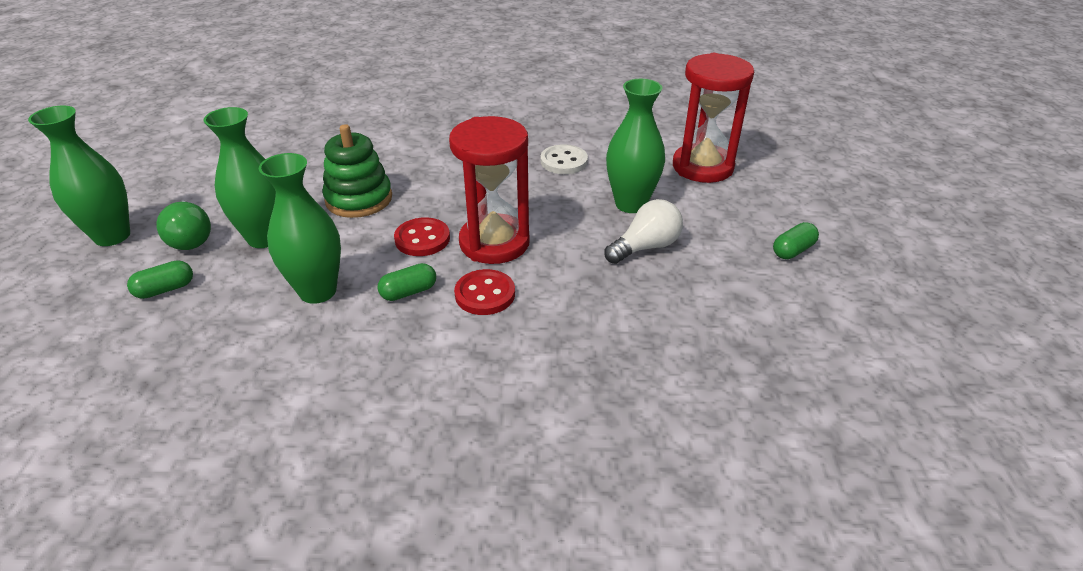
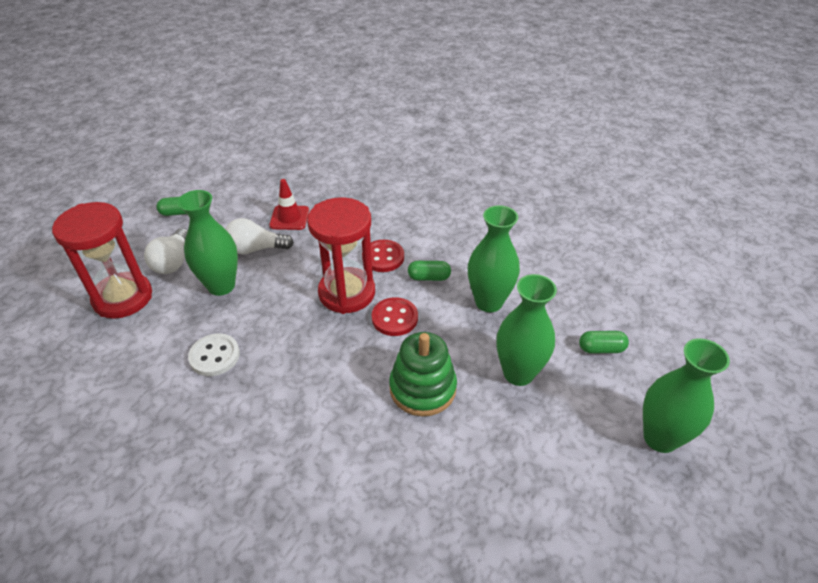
camera: 150 degrees left, 5 degrees up
green light bulb [156,200,211,250] -> none
none -> white light bulb [144,228,188,274]
none -> red traffic cone [269,179,309,230]

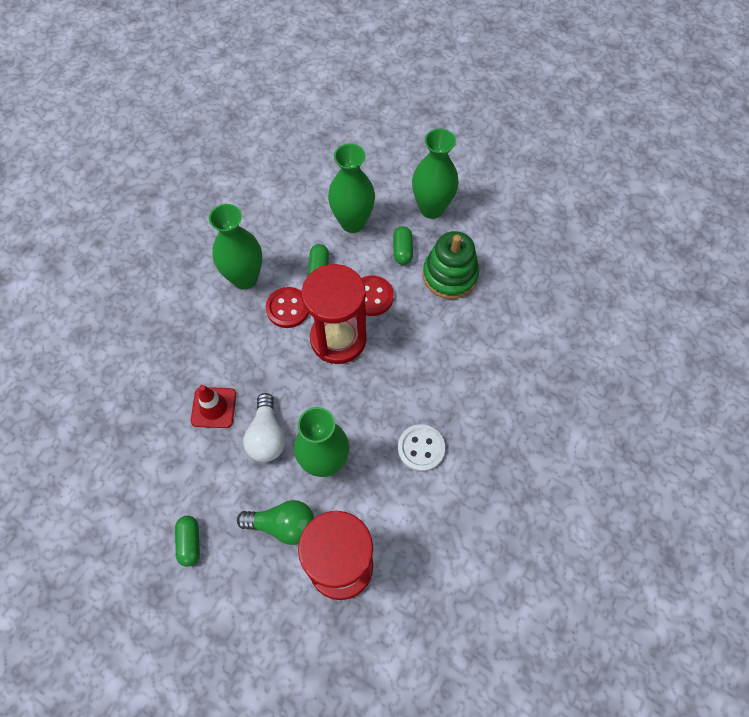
camera: 90 degrees left, 20 degrees up
white light bulb [144,228,188,274] -> green light bulb [237,500,314,545]
green capsule [579,331,629,353] -> green capsule moved to [393,226,413,265]
green vase [643,338,730,453] -> green vase moved to [209,204,262,290]

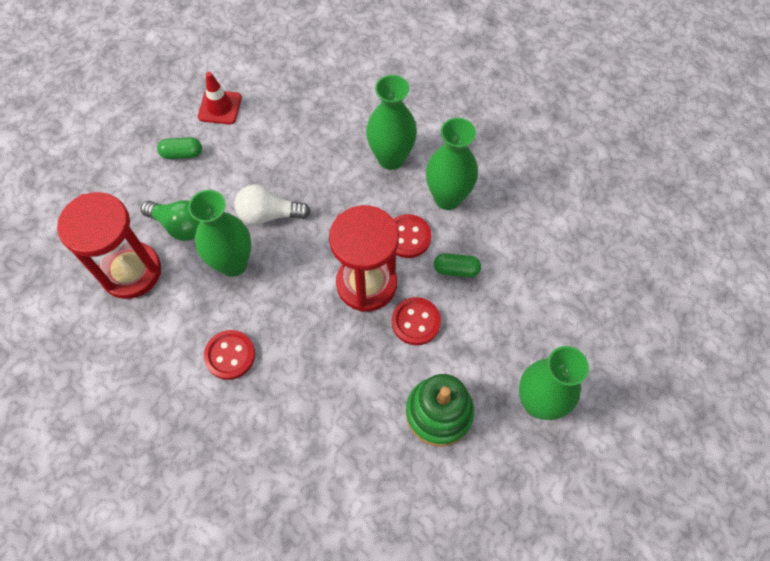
camera: 95 degrees right, 0 degrees up
red traffic cone [191,385,236,428] -> red traffic cone moved to [198,72,242,124]
green light bulb [237,500,314,545] -> green light bulb turned 75 degrees counterclockwise [140,200,200,241]
green vase [328,144,375,233] -> green vase moved to [366,75,417,170]
green capsule [393,226,413,265] -> none
white button [398,424,445,472] -> red button [204,330,255,380]

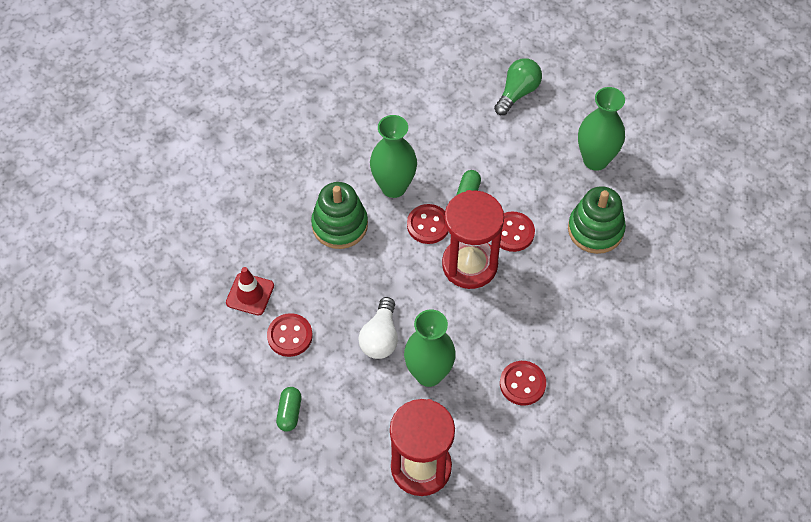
camera: 80 degrees left, 5 degrees down
green light bulb [140,200,200,241] -> green light bulb moved to [494,58,542,115]
red traffic cone [198,72,242,124] -> red traffic cone moved to [226,267,274,315]
green vase [366,75,417,170] -> green stacking toy [311,182,368,249]
none -> red button [267,313,313,357]

